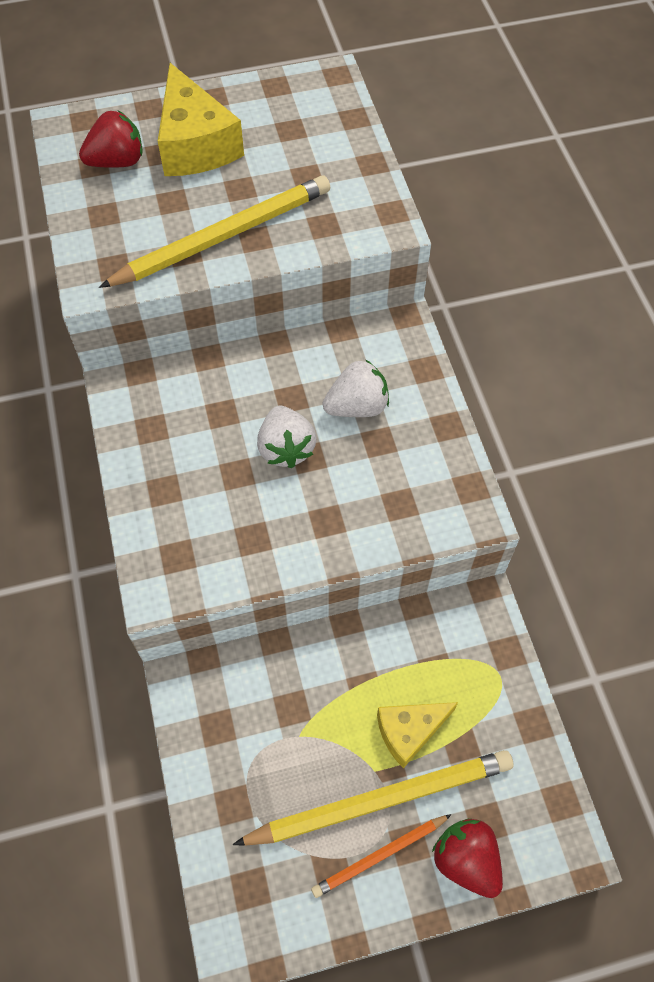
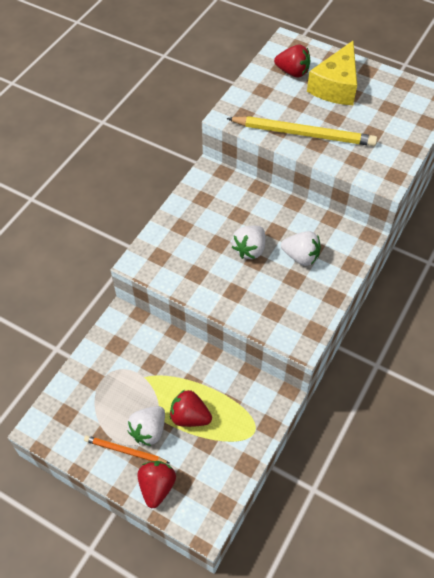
camera: 45 degrees right, 5 degrees down
yellow pencil [233,750,513,846] -> white strawberry [127,406,165,446]
yellow cheese [377,702,458,768] -> red strawberry [170,390,212,427]

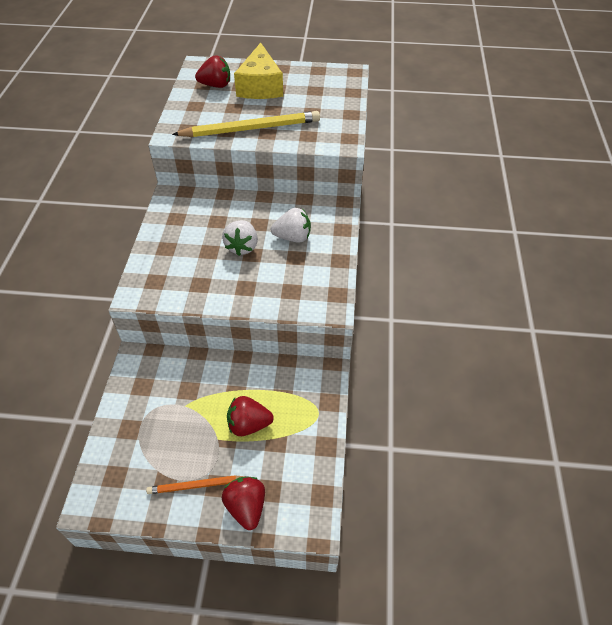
camera: 25 degrees left, 5 degrees down
white strawberry [127,406,165,446] -> none

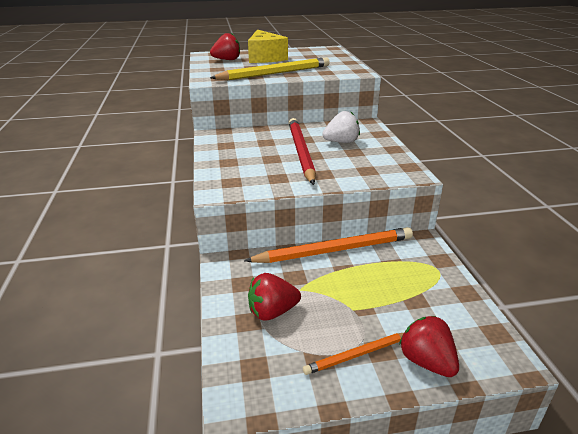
camera: 15 degrees left, 20 degrees down
white strawberry [222,220,258,256] -> red pencil [289,118,316,185]
red strawberry [227,396,274,436] -> red strawberry moved to [248,273,301,321]
none -> orange pencil [244,227,413,263]

